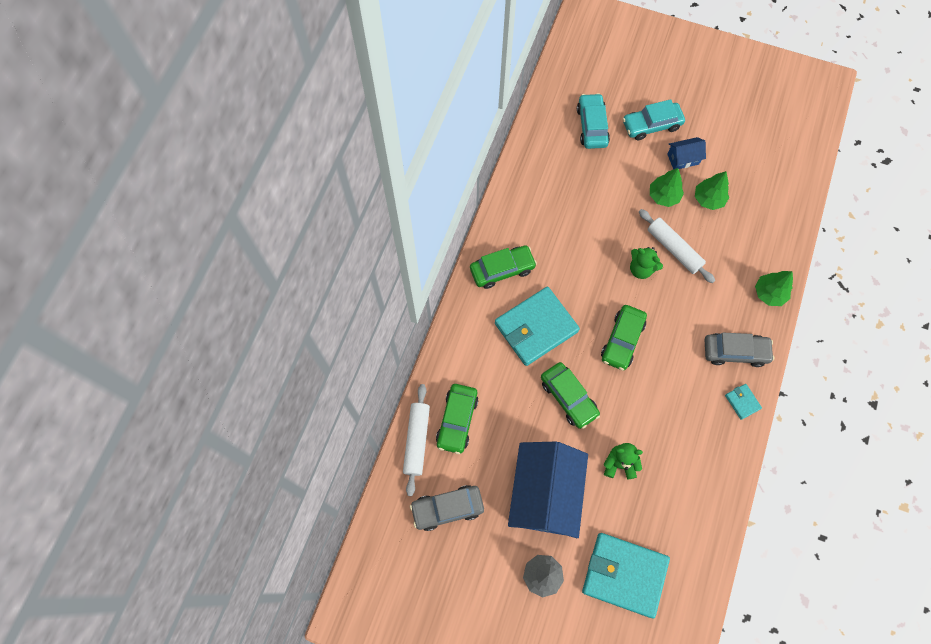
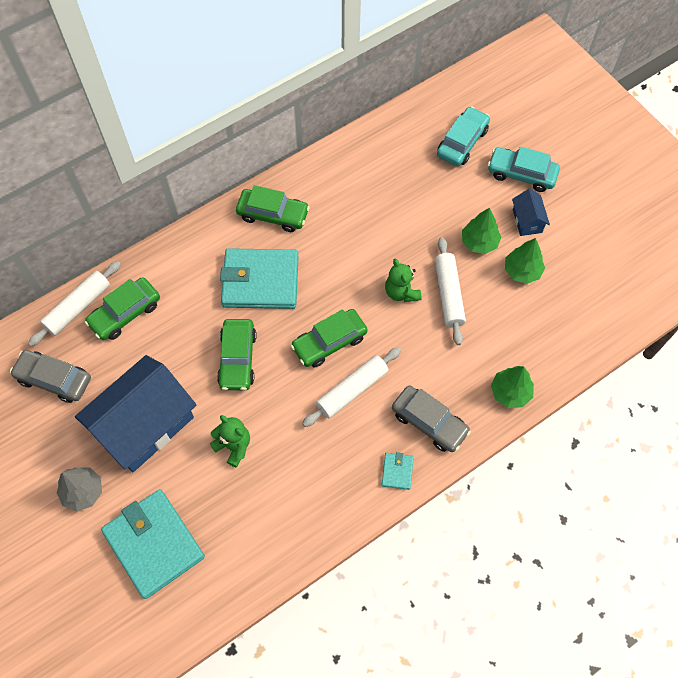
camera: 35 degrees right, 5 degrees down
blue house [667,137,706,170] -> blue house turned 60 degrees clockwise [512,189,550,236]
none -> white rolling pin [302,347,401,427]

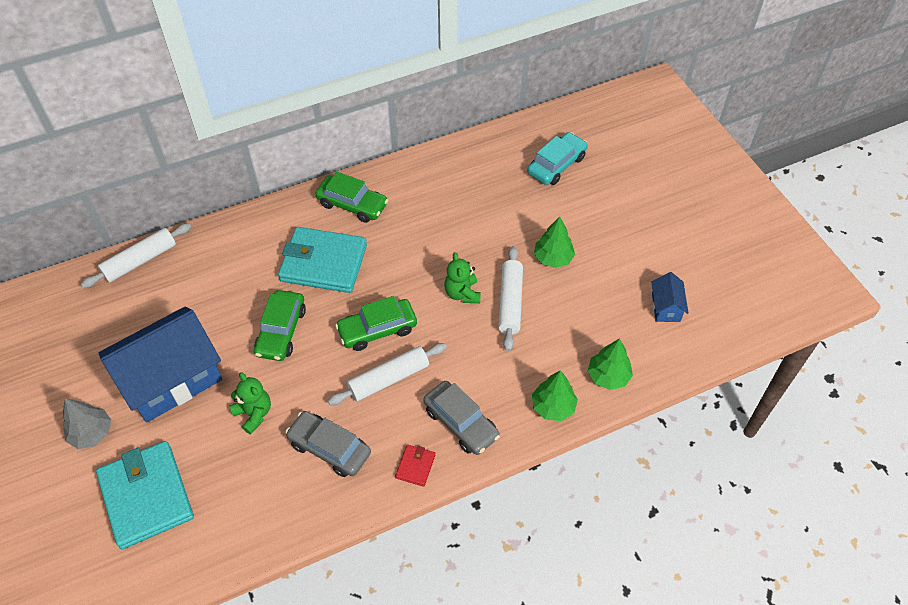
camera: 10 degrees right, 10 degrees down
grey car [10,350,91,403] -> grey car moved to [285,411,371,477]
green car [85,277,160,340] -> none
turquoise wallet [382,452,414,490] -> red wallet [395,444,435,487]
turquoise car [488,147,560,192] -> none
green tree [505,238,545,284] -> green tree moved to [588,338,633,390]
blue house [512,189,550,236] -> blue house moved to [651,272,688,322]

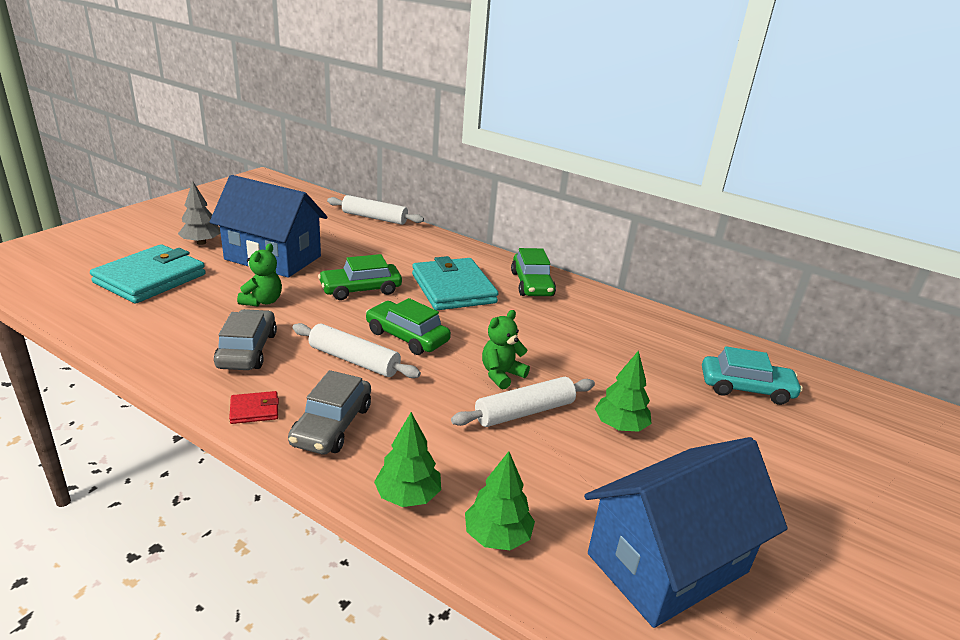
camera: 55 degrees right, 25 degrees down
blue house [651,272,688,322] -> blue house [584,437,788,628], size x2.29

